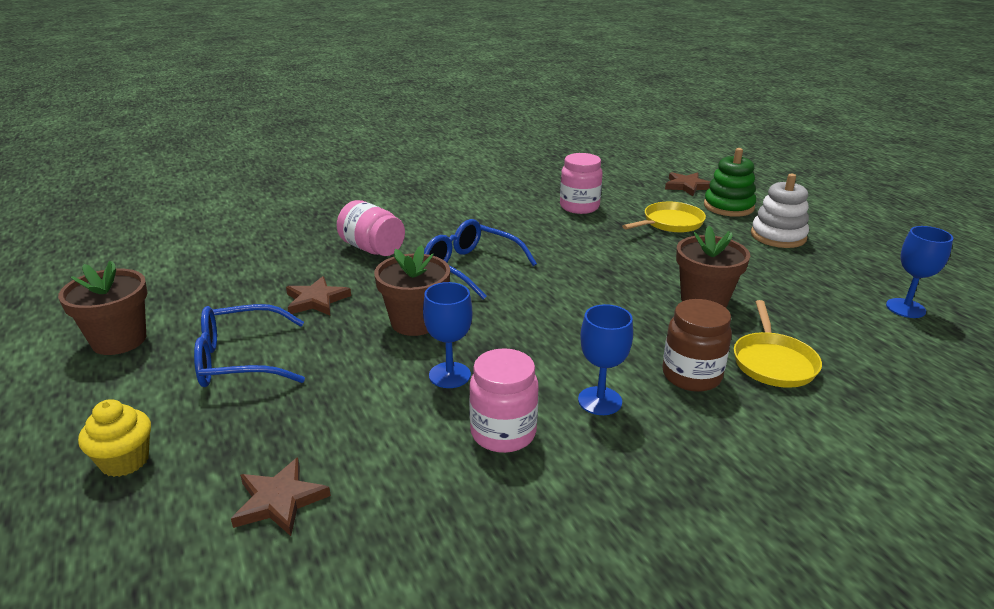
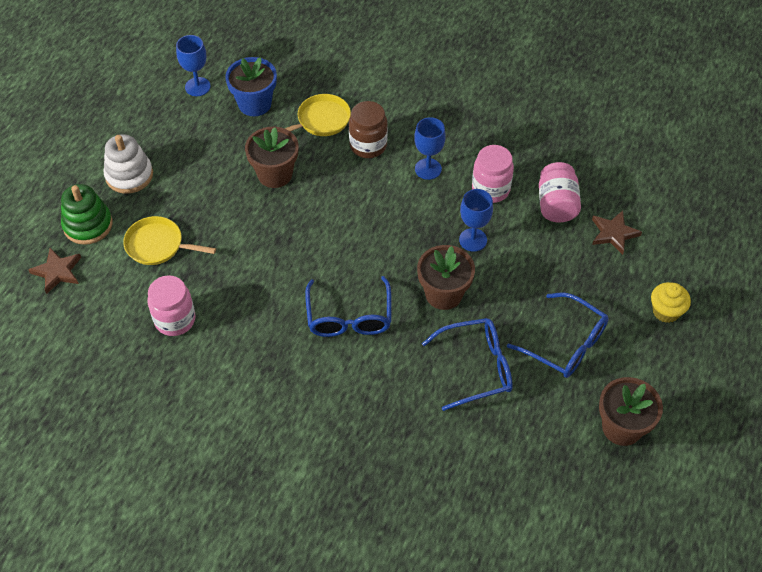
camera: 130 degrees left, 25 degrees up
brown star [286,276,351,315] -> blue glasses [422,318,513,411]
pink jar [337,200,405,256] -> pink jar moved to [539,162,581,222]
none -> blue flower pot [225,57,277,116]

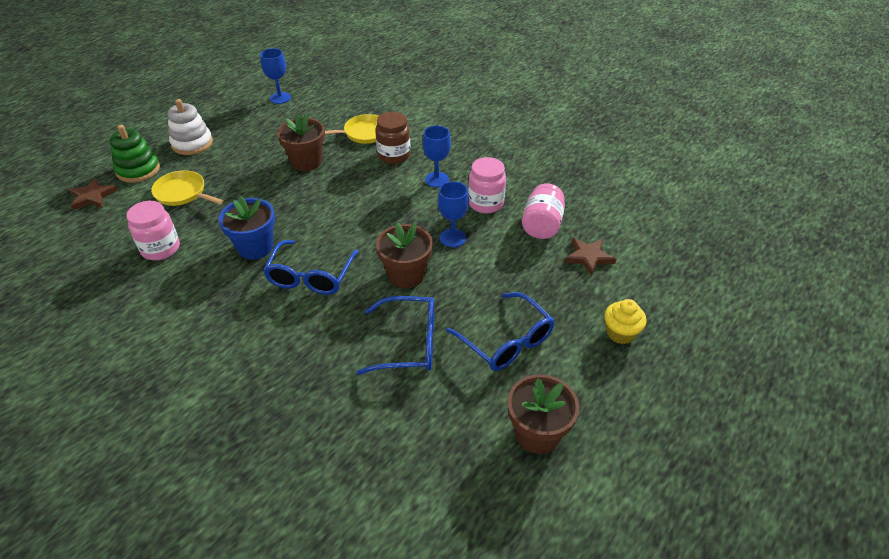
camera: 15 degrees right, 10 degrees down
blue flower pot [225,57,277,116] -> blue flower pot moved to [218,196,275,260]

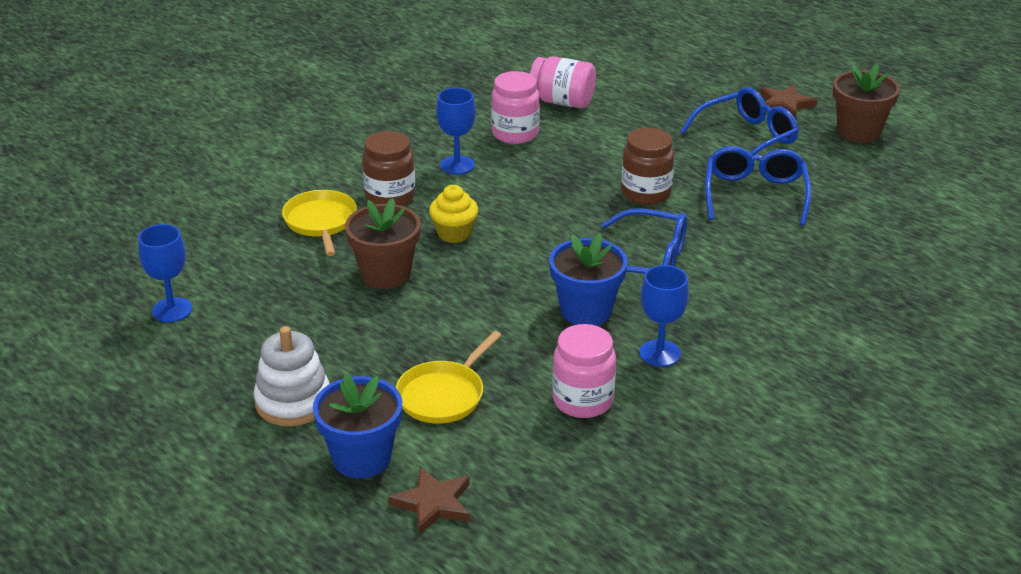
camera: 85 degrees left, 10 degrees down
green stacking toy [110,125,160,183] -> blue flower pot [313,374,402,478]
brown flower pot [376,223,433,288] -> brown jar [621,127,674,205]
blue goblet [438,181,469,247] -> blue goblet moved to [640,265,689,367]
brown star [565,238,617,276] -> brown star moved to [760,84,818,120]
yellow cupcake [604,299,647,344] -> yellow cupcake moved to [429,185,478,243]

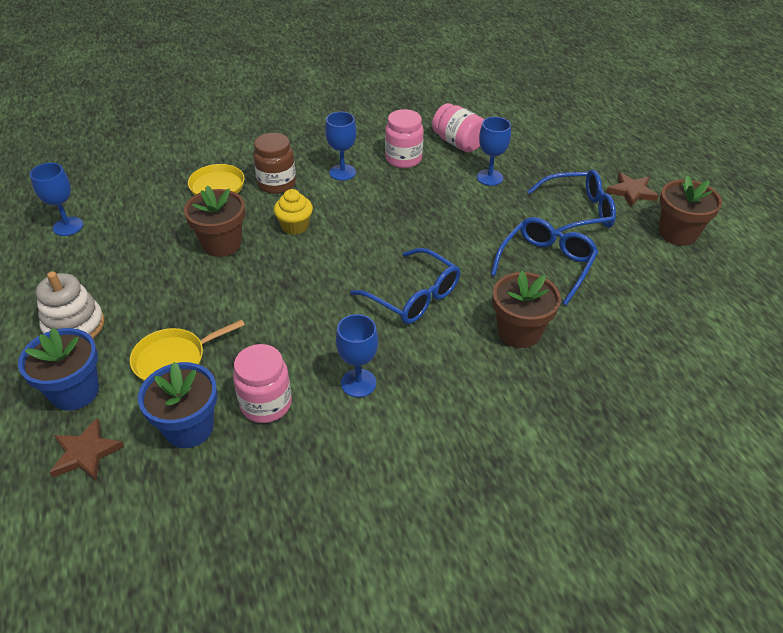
camera: 25 degrees right, 10 degrees up
blue flower pot [549,233,628,326] -> blue flower pot moved to [138,362,218,448]
brown jar [621,127,674,205] -> none
none -> blue goblet [476,117,511,186]
none -> brown flower pot [492,270,561,348]

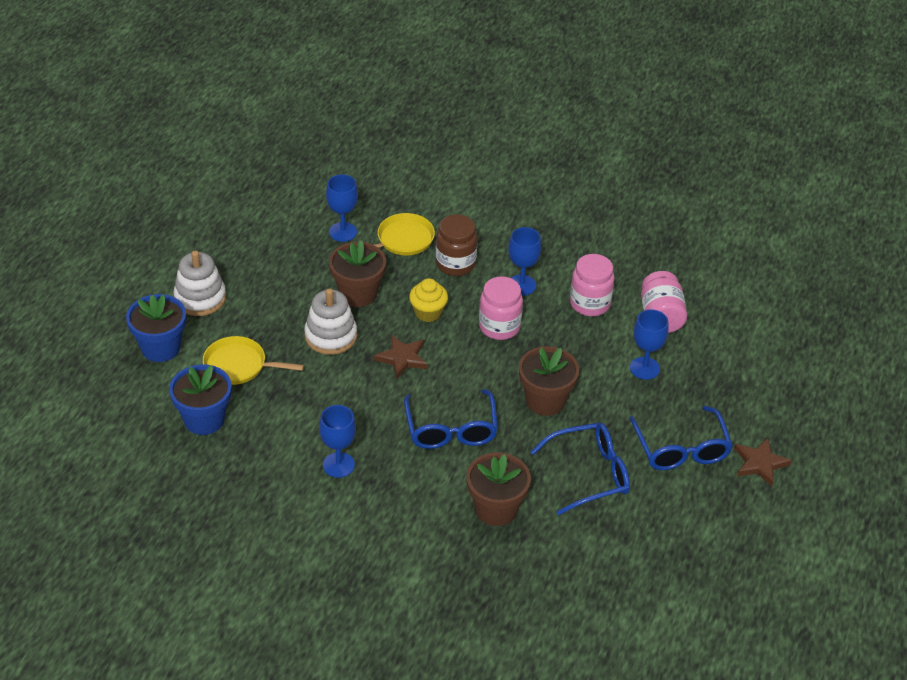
camera: 40 degrees right, 0 degrees up
blue goblet [30,163,83,236] -> blue goblet moved to [326,174,358,242]
brown star [50,418,124,481] -> brown star moved to [374,335,428,379]
pink jar [233,344,292,423] -> pink jar moved to [479,276,523,340]
blue glasses [527,170,616,232] -> blue glasses turned 45 degrees clockwise [629,406,733,470]
brown flower pot [659,175,722,246] -> brown flower pot moved to [519,346,579,416]
none -> white stacking toy [304,288,357,355]

